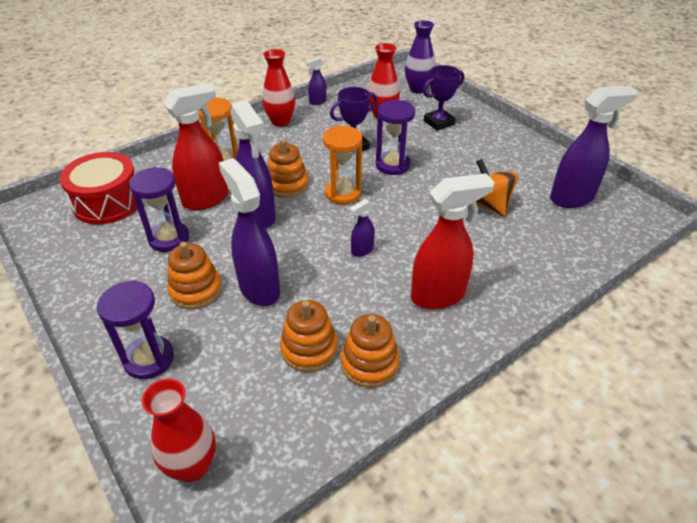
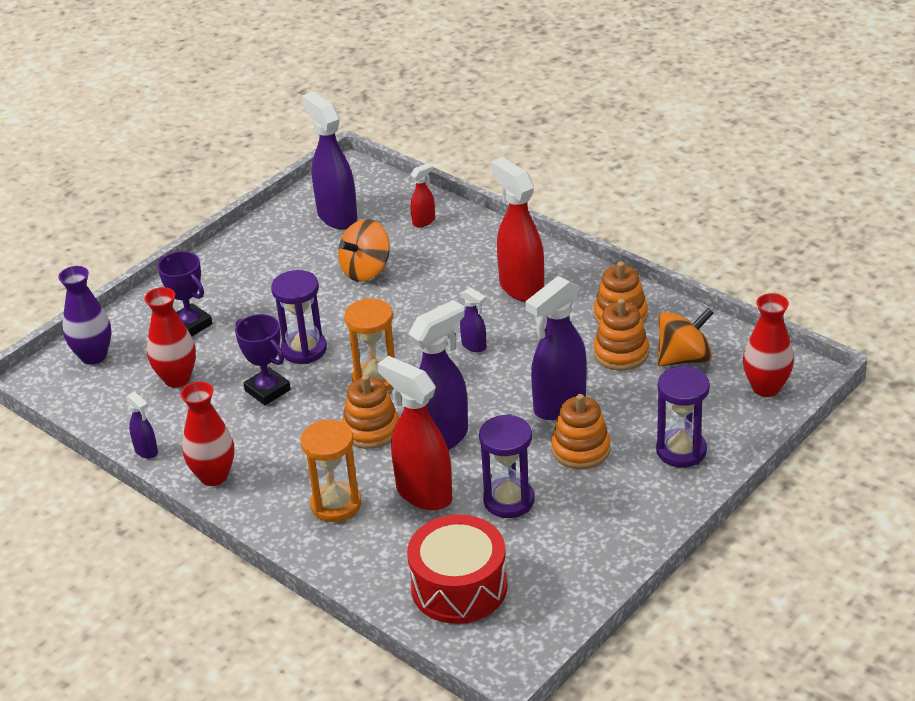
camera: 100 degrees left, 5 degrees down
none -> red spray bottle [410,163,435,227]
none -> orange spinning top [658,308,714,366]

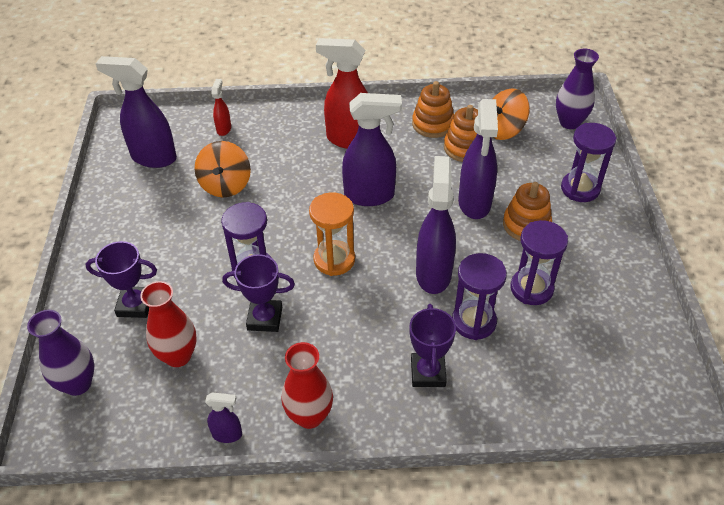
camera: 45 degrees left, 10 degrees up
orange hourglass [300,420,361,522] -> purple trophy [409,304,456,387]
orange stacking toy [342,375,399,449] -> none
red spray bottle [377,356,452,510] -> purple hourglass [452,253,507,340]
red drum [407,515,507,624] -> none
purple spray bottle [460,287,486,352] -> purple spray bottle [342,93,402,206], size x2.09
orange spinning top [658,308,714,366] -> orange spinning top turned 135 degrees counterclockwise [493,88,530,140]
red vase [743,293,794,397] -> purple vase [556,49,599,129]

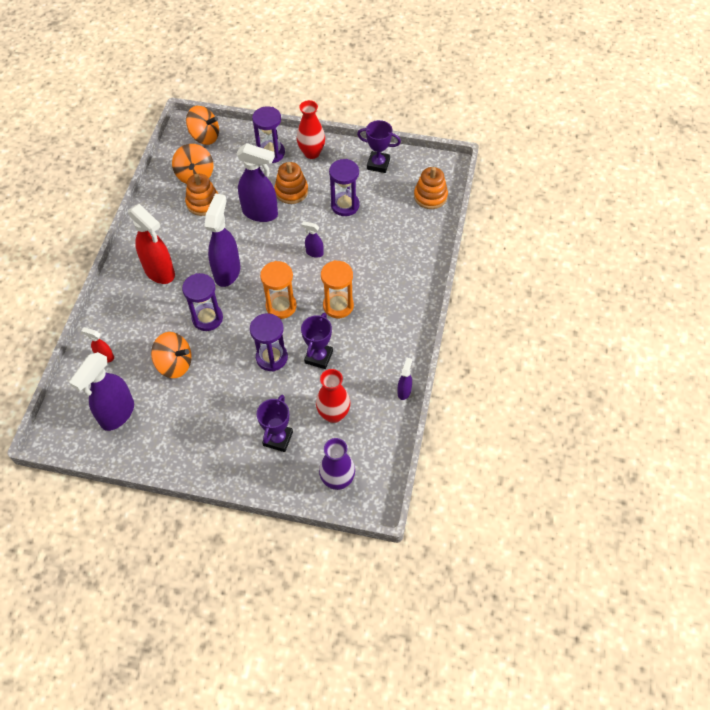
camera: 75 degrees left, 10 degrees up
red vase [281,342,333,429] -> red vase moved to [297,100,325,159]
red spray bottle [316,38,368,149] -> red spray bottle turned 75 degrees counterclockwise [128,204,175,284]
purple trophy [409,304,456,387] -> purple trophy moved to [357,120,401,173]
orange stacking toy [412,81,454,138] -> orange stacking toy moved to [414,167,448,209]
purple spray bottle [416,156,456,294] -> purple spray bottle [301,221,324,258], size x0.48
purple hourglass [452,253,507,340] -> purple hourglass moved to [182,273,223,331]
purple vase [556,49,599,129] -> orange spinning top [186,106,219,145]
none -> orange hourglass [321,260,354,318]

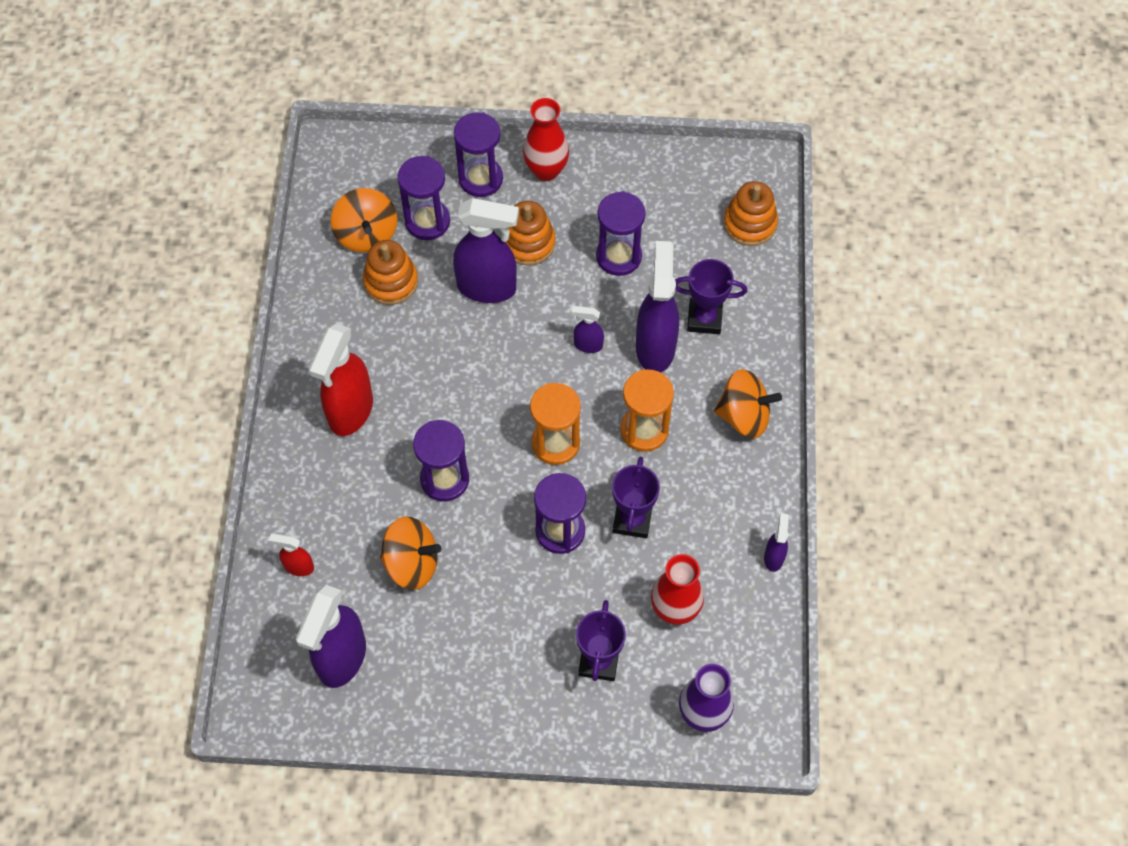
camera: 10 degrees left, 5 degrees up
red spray bottle [128,204,175,284] -> red spray bottle turned 75 degrees clockwise [309,323,373,436]
orange spinning top [186,106,219,145] -> orange spinning top moved to [714,369,782,439]
purple spray bottle [205,193,241,287] -> purple spray bottle moved to [636,241,679,372]
purple trophy [357,120,401,173] -> purple trophy moved to [675,259,747,334]
none -> purple hourglass [398,156,450,240]

